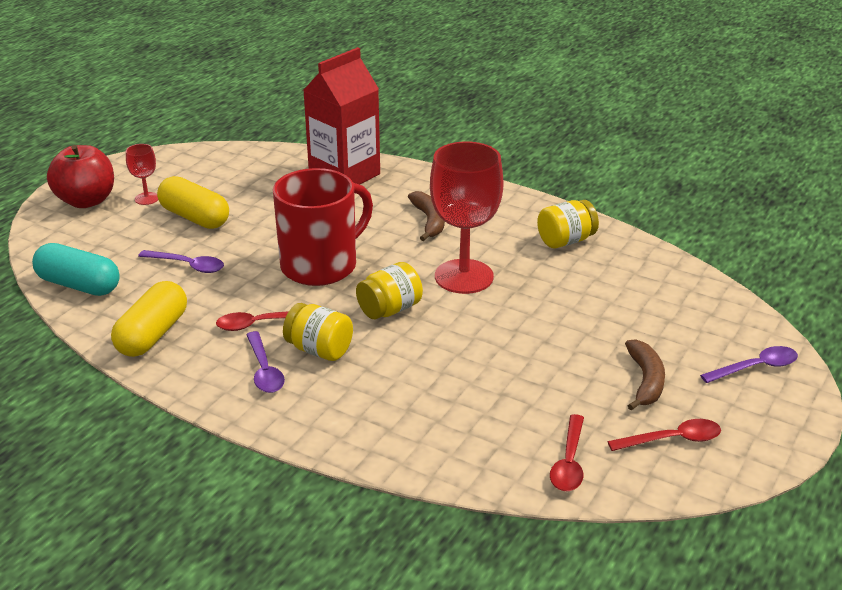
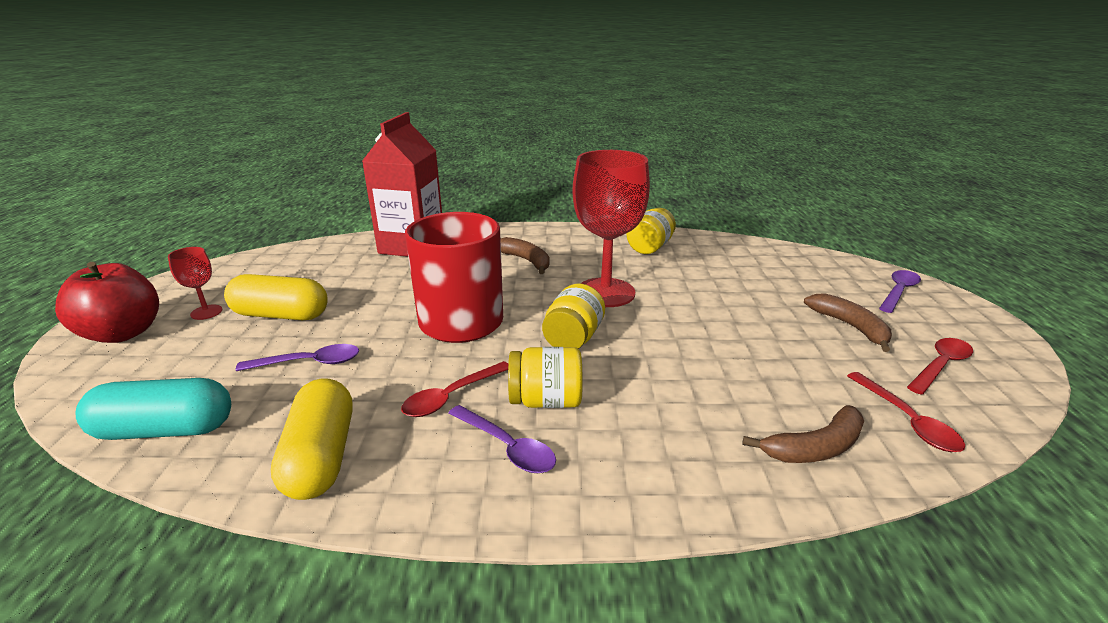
camera: 30 degrees left, 5 degrees down
none -> brown banana [742,405,864,463]

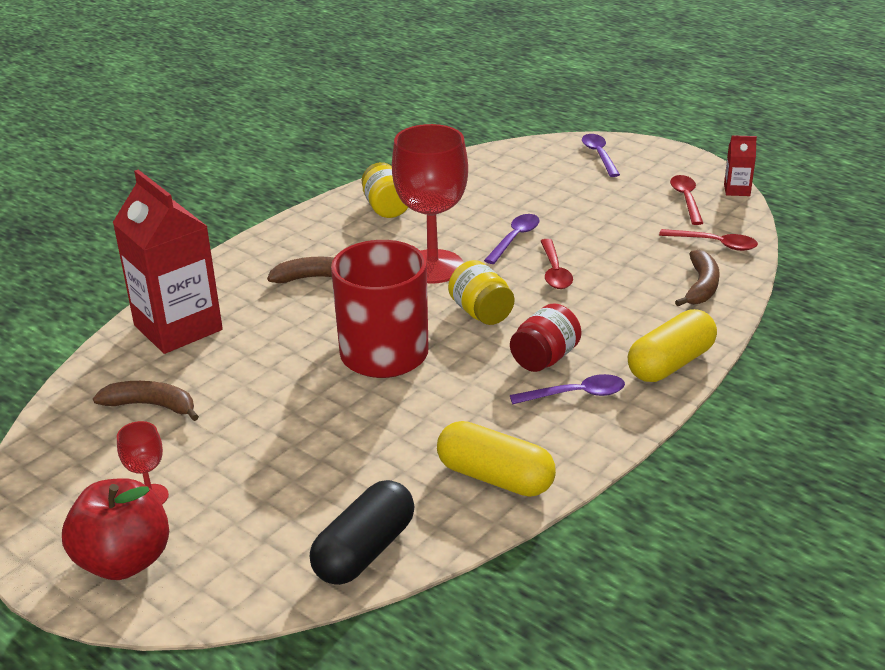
camera: 50 degrees left, 5 degrees up
turquoise capsule [75,378,231,440] -> black capsule [310,480,415,585]
yellow capsule [224,274,328,320] -> yellow capsule moved to [628,309,717,382]
purple spoon [236,344,359,371] -> purple spoon moved to [484,214,540,264]
red spoon [401,361,508,417] -> red spoon moved to [541,239,573,289]
yellow jar [508,347,583,408] -> red jar [510,303,582,372]
brown banana [804,293,892,352] -> brown banana moved to [93,381,199,421]
none -> red carton [724,135,757,196]

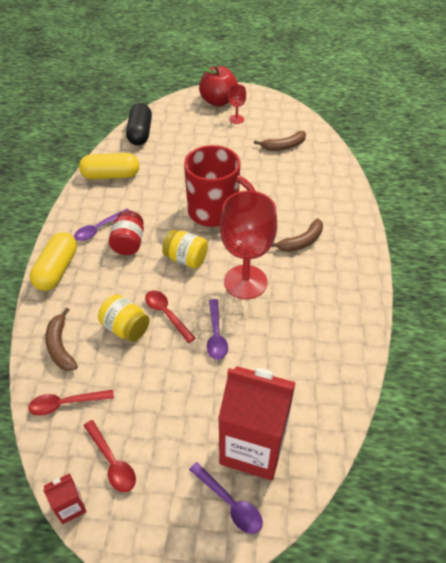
camera: 145 degrees right, 15 degrees up
red carton [112,170,223,354] -> red carton moved to [218,366,296,481]
yellow jar [362,162,408,218] -> yellow jar moved to [98,294,150,342]

